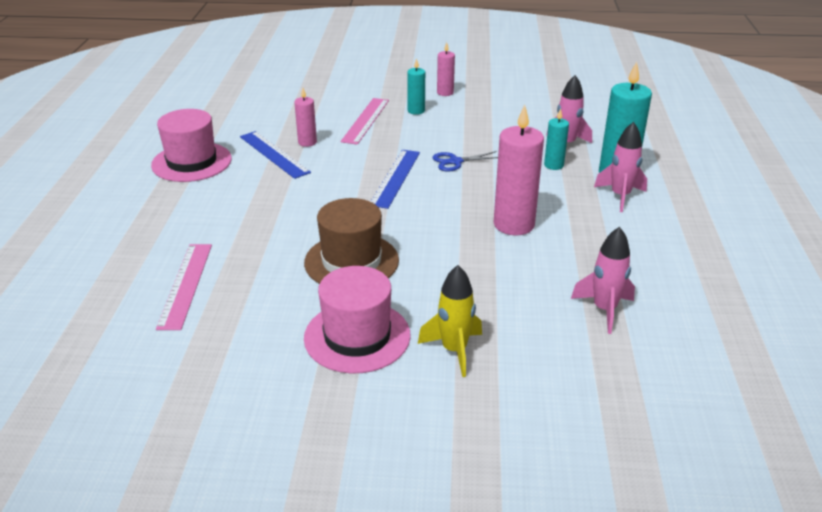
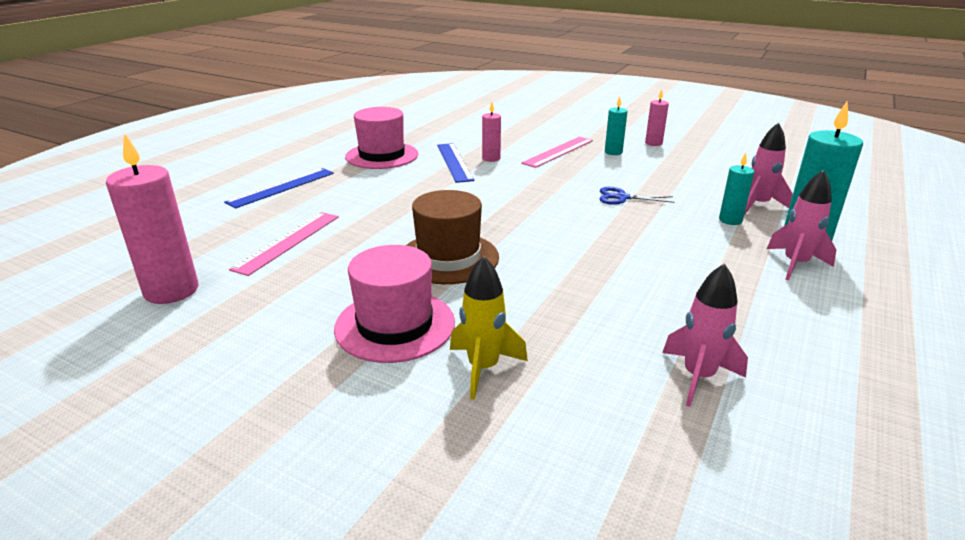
camera: 25 degrees right, 5 degrees down
blue ruler [371,150,420,209] -> blue ruler moved to [224,168,334,209]
pink candle [494,105,544,235] -> pink candle moved to [106,133,199,304]

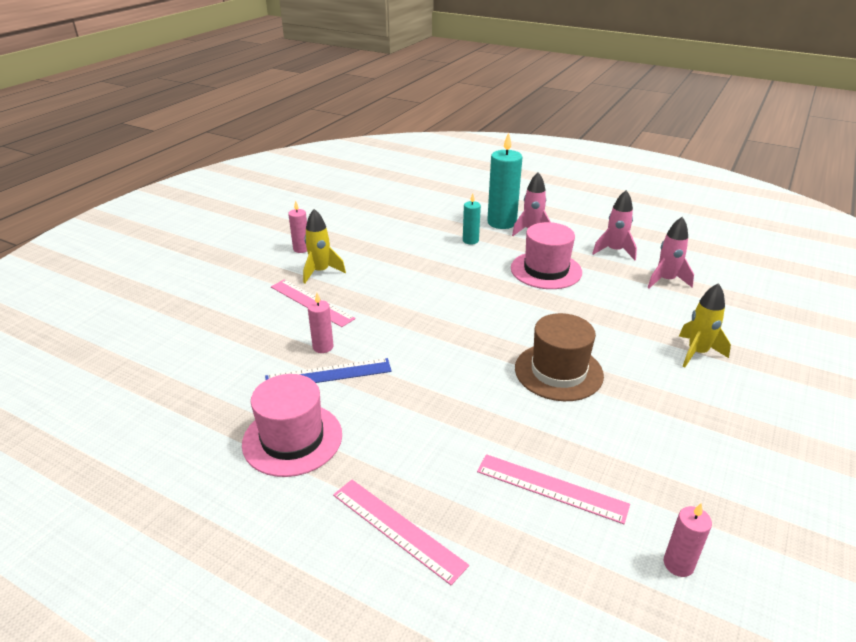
camera: 90 degrees left, 5 degrees up
pink candle [106,133,199,304] -> pink candle [664,503,712,577], size x0.53
blue ruler [224,168,334,209] -> pink ruler [333,480,469,585]
pink hat [334,245,455,363] -> pink hat moved to [511,222,582,289]
blue scissors [600,187,674,205] -> none
turquoise candle [605,97,628,155] -> yellow rocket [303,209,346,284]
pink rocket [744,122,793,215] -> pink rocket moved to [592,190,637,260]

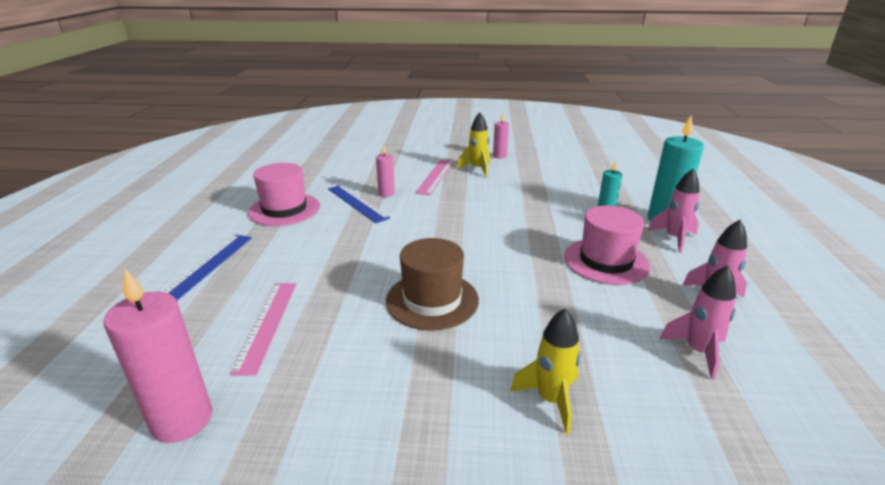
camera: 65 degrees right, 5 degrees down
pink ruler [333,480,469,585] -> blue ruler [164,235,252,300]
pink candle [664,503,712,577] -> pink candle [103,268,212,443], size x1.87

